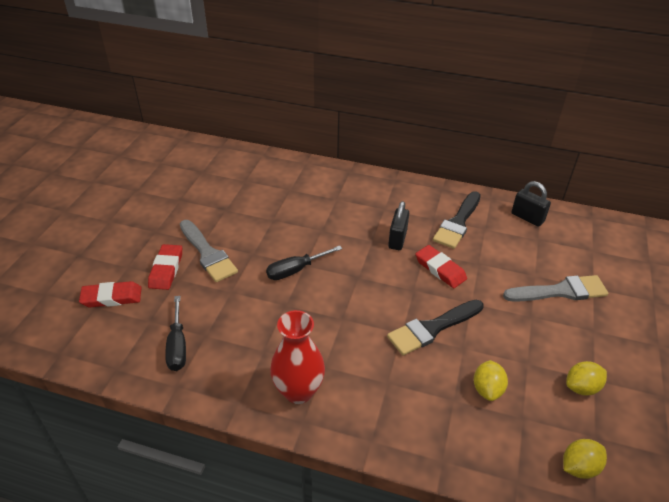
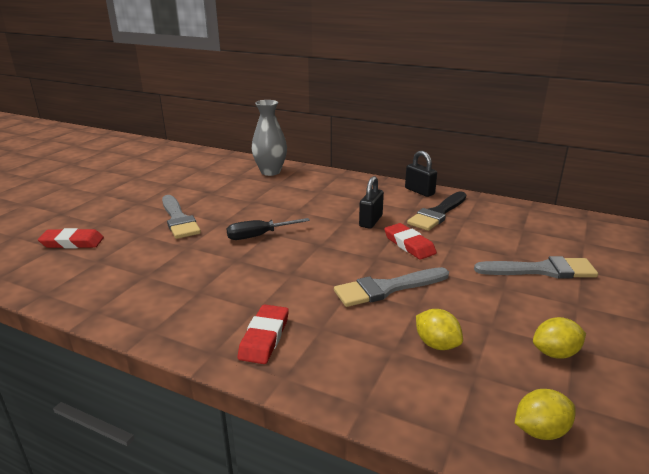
camera: 10 degrees right, 15 degrees down
red eraser [148,244,182,290] -> red eraser moved to [238,304,289,364]
black screwdriver [165,296,186,371] -> none
red vase [270,310,325,404] -> none
black brush [387,300,484,355] -> grey brush [334,267,449,307]
yellow lemon [474,360,508,401] -> yellow lemon turned 60 degrees counterclockwise [416,309,463,350]
black padlock [511,181,551,227] -> black padlock moved to [405,151,437,197]
none -> grey vase [252,100,287,176]

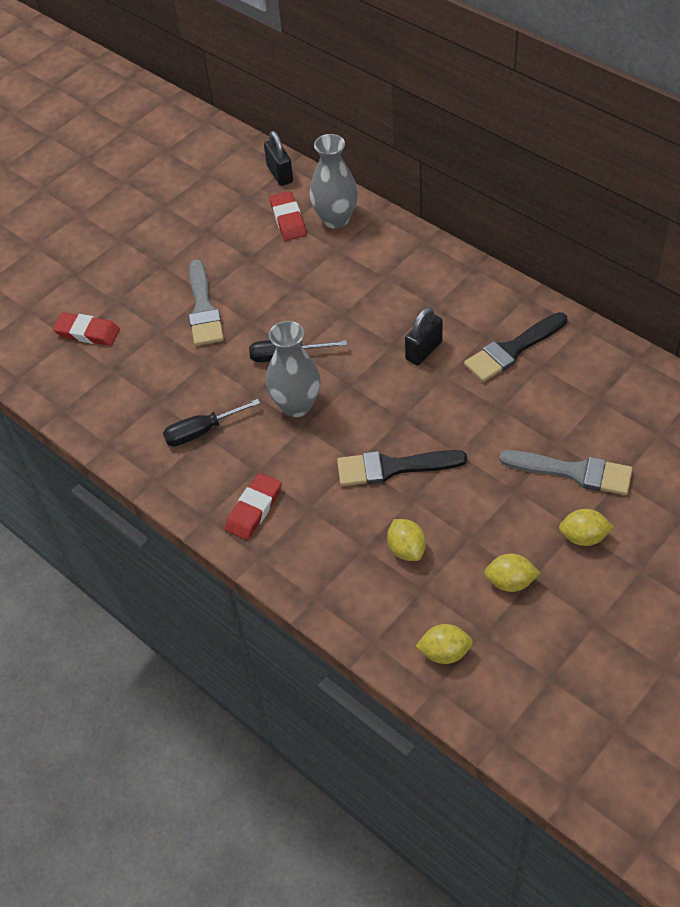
camera: 20 degrees right, 25 degrees up
grey brush [334,267,449,307] -> black brush [337,450,467,486]
red eraser [384,223,437,260] -> red eraser moved to [270,191,307,241]
black padlock [405,151,437,197] -> black padlock moved to [264,131,293,186]
none -> black screwdriver [163,399,260,446]
none -> grey vase [266,321,320,417]
none -> yellow lemon [559,509,614,546]

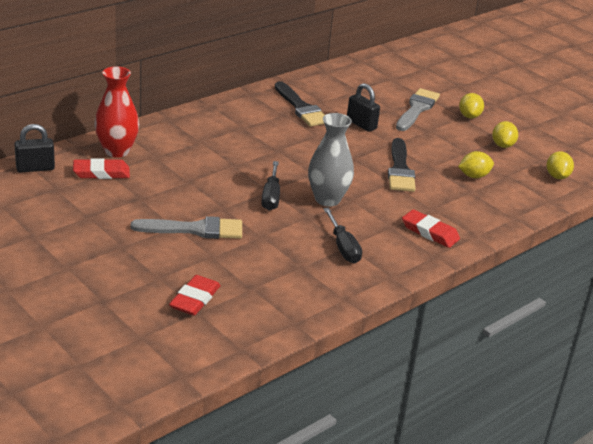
camera: 90 degrees left, 20 degrees down
grey vase [310,134,358,229] -> red vase [95,66,139,158]
black padlock [405,307,443,366] -> black padlock moved to [347,83,380,132]

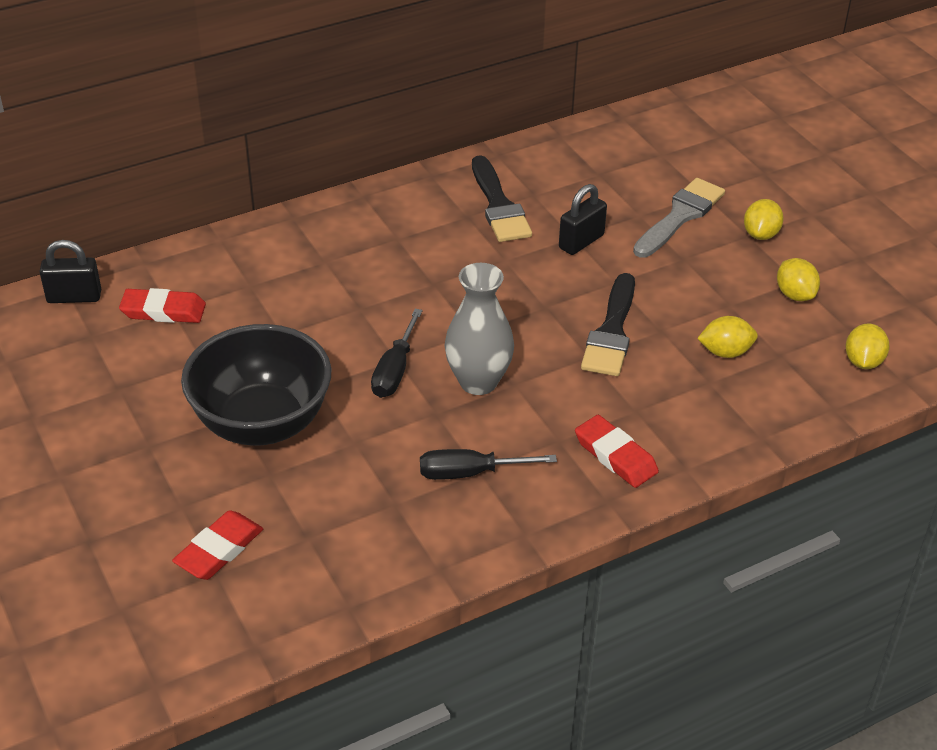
camera: 15 degrees right, 10 degrees up
red vase [95,66,139,158] -> none
grey brush [131,216,242,239] -> black bowl [181,324,331,446]
black screwdriver [324,208,362,263] -> black screwdriver turned 90 degrees clockwise [420,449,557,480]
black padlock [347,83,380,132] -> black padlock turned 75 degrees clockwise [559,184,607,255]
yellow lemon [492,121,518,148] -> yellow lemon turned 45 degrees counterclockwise [777,258,820,301]

